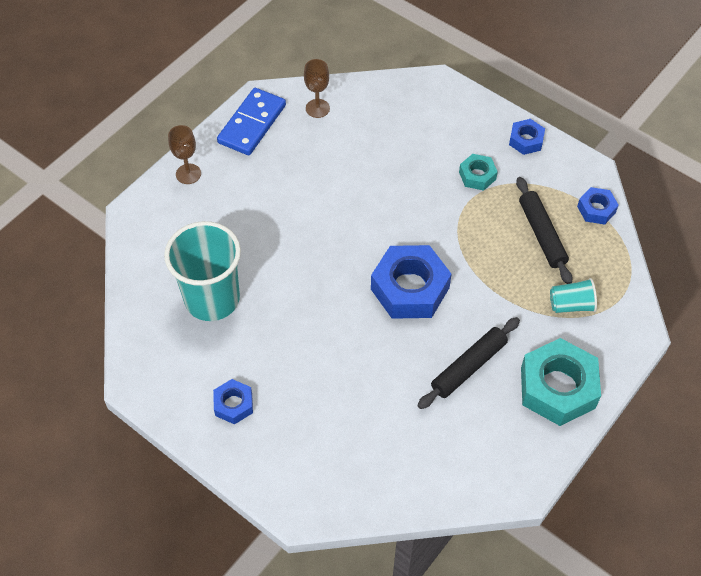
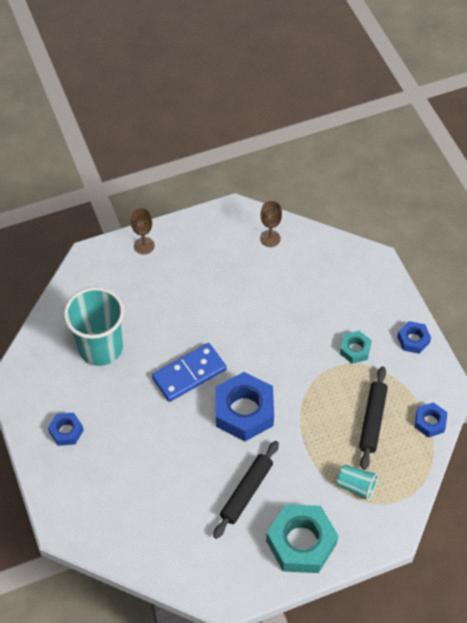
camera: 30 degrees right, 0 degrees up
blue domino [217,88,286,155] -> blue domino moved to [152,343,227,402]
black rolling pin [417,317,520,409] -> black rolling pin turned 45 degrees counterclockwise [213,441,279,539]

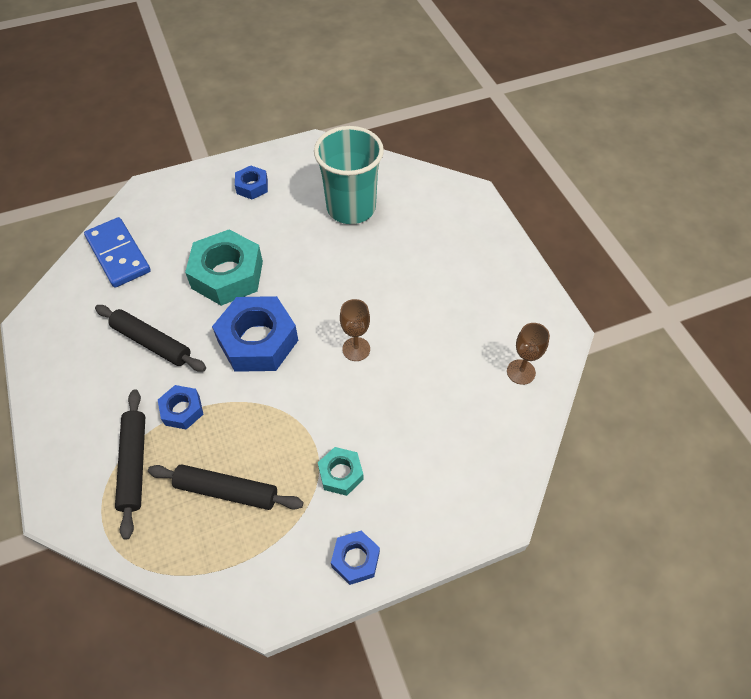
camera: 90 degrees right, 0 degrees up
brown goblet [131,208,155,254] -> brown goblet moved to [340,299,370,361]
blue domino [152,343,227,402] -> blue domino moved to [84,217,151,288]
turquoise nut [266,504,338,573] -> turquoise nut moved to [185,229,263,306]
turquoise cup [336,464,378,501] -> black rolling pin [115,389,145,540]
blue nut [414,402,448,438] -> blue nut moved to [158,385,203,430]

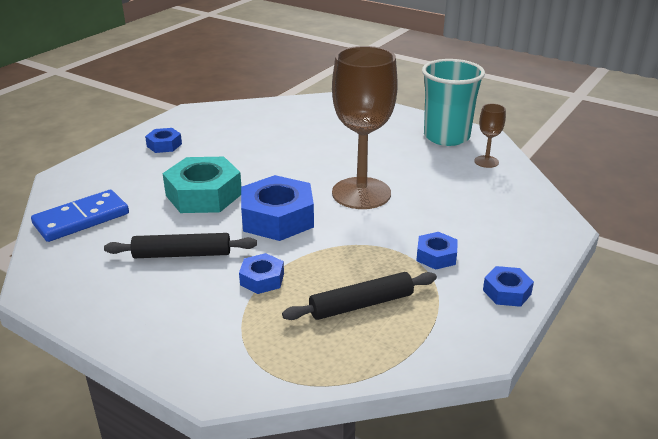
camera: 35 degrees left, 25 degrees down
blue domino [84,217,151,288] -> blue domino turned 60 degrees counterclockwise [31,190,129,242]
black rolling pin [115,389,145,540] -> none
turquoise cup [314,126,384,224] -> turquoise cup moved to [422,59,485,146]
turquoise nut [318,447,364,496] -> blue nut [416,232,458,270]
brown goblet [340,299,370,361] -> brown goblet [332,46,398,209], size x2.27

